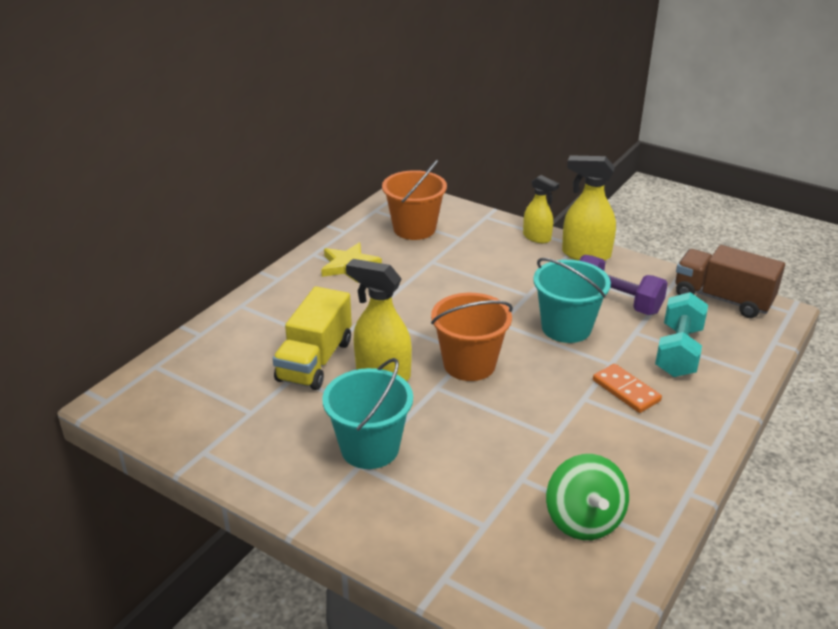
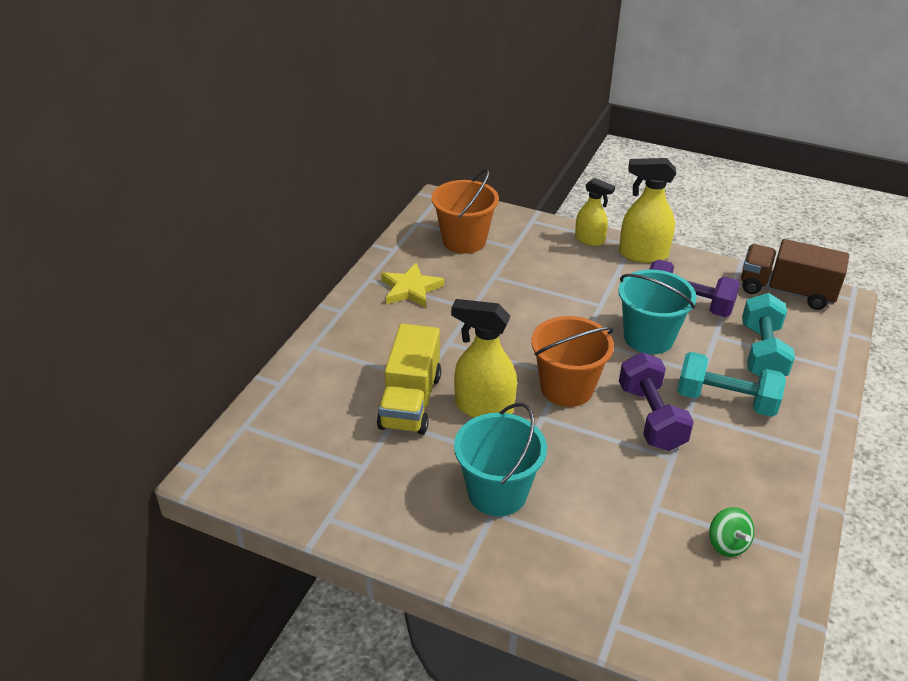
camera: 10 degrees left, 5 degrees up
green spinning top [546,454,629,540] -> green spinning top [709,507,755,557], size x0.60
orange domino [593,364,662,413] -> turquoise dumbbell [677,352,786,417]
none -> purple dumbbell [619,352,694,451]

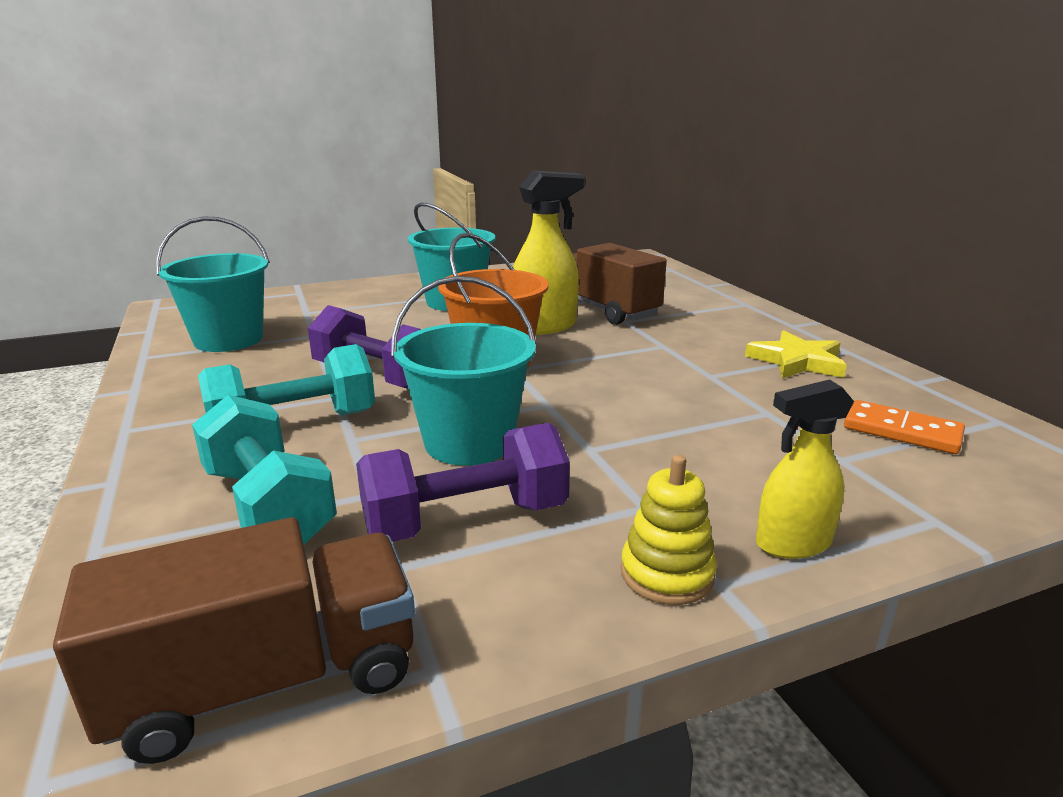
camera: 135 degrees right, 15 degrees down
yellow truck [377,324,441,435] -> brown truck [573,243,667,325]
orange bucket [431,169,499,254] -> orange domino [844,400,965,454]
yellow spray bottle [619,158,676,263] -> yellow stacking toy [621,455,717,605]
green spinning top [709,507,755,557] -> turquoise bucket [156,216,270,352]

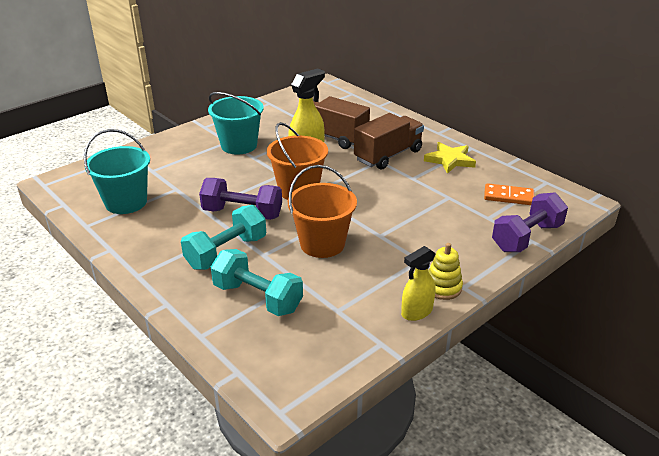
camera: 20 degrees left, 10 degrees up
brown truck [53,517,415,764] -> brown truck moved to [354,113,424,170]
purple dumbbell [356,423,570,542] -> purple dumbbell moved to [492,192,568,252]
turquoise bucket [391,276,537,466] -> orange bucket [288,165,357,258]
yellow spray bottle [756,379,854,559] -> yellow spray bottle moved to [401,246,436,321]

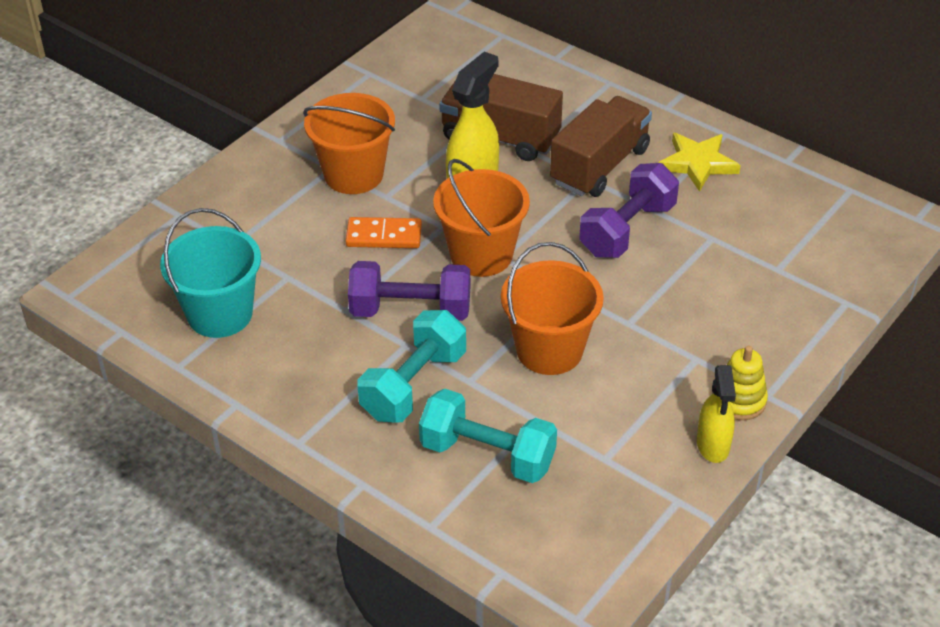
camera: 10 degrees left, 10 degrees up
turquoise bucket [208,92,264,155] -> orange bucket [303,93,395,194]
yellow spray bottle [401,246,436,321] -> yellow spray bottle turned 45 degrees counterclockwise [697,365,736,463]
orange domino [484,183,534,205] -> orange domino moved to [346,217,422,248]
purple dumbbell [492,192,568,252] -> purple dumbbell moved to [579,163,679,258]

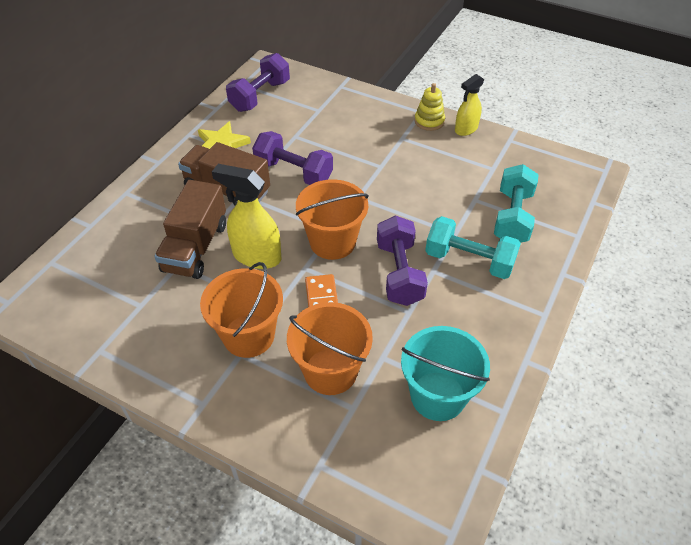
camera: 100 degrees left, 5 degrees up
orange bucket [501,242,604,375] -> orange bucket moved to [287,302,373,395]
yellow spray bottle [697,365,736,463] -> yellow spray bottle turned 150 degrees clockwise [455,74,484,136]
none -> purple dumbbell [226,53,290,112]

